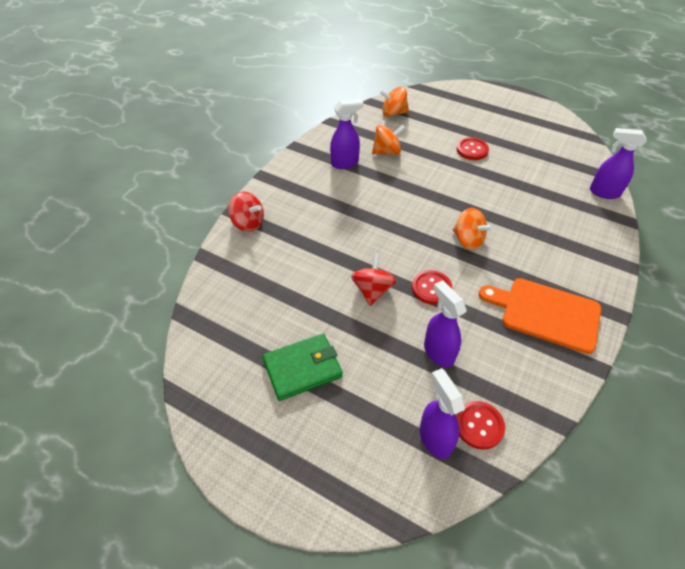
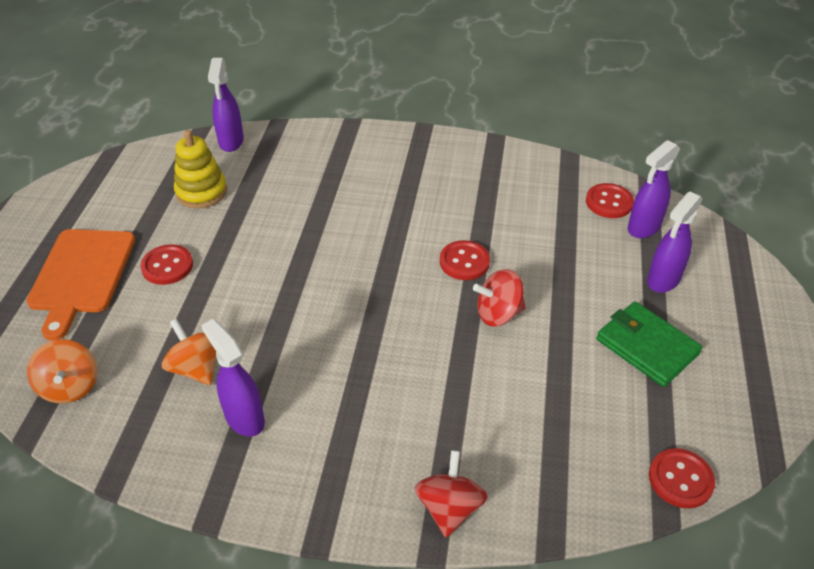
camera: 110 degrees left, 5 degrees down
purple spray bottle [424,280,467,367] -> purple spray bottle moved to [647,192,703,293]
orange spinning top [453,208,493,250] -> none
orange cutting board [479,278,601,354] -> orange cutting board moved to [26,229,135,341]
none -> yellow stacking toy [174,130,227,208]
none -> red button [649,448,715,508]

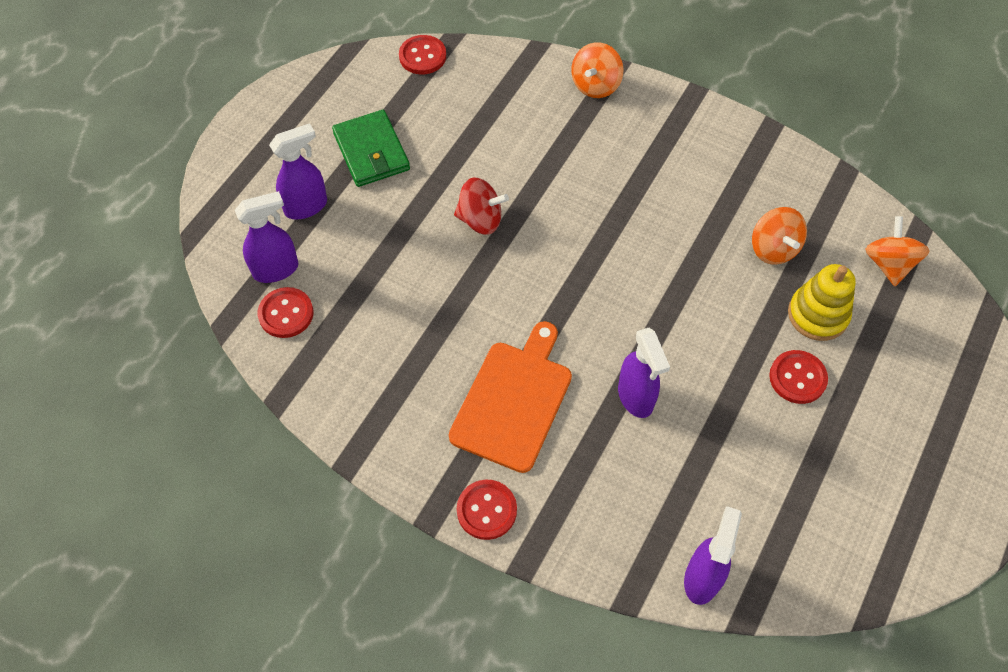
camera: 160 degrees left, 15 degrees up
orange cutting board [26,229,135,341] -> orange cutting board moved to [449,321,572,473]
yellow stacking toy [174,130,227,208] -> yellow stacking toy moved to [788,264,856,341]
purple spray bottle [201,319,265,436] -> purple spray bottle moved to [618,328,670,418]
red spinning top [415,450,488,537] -> orange spinning top [571,42,623,98]
red button [440,240,490,280] -> red button moved to [457,480,517,540]

